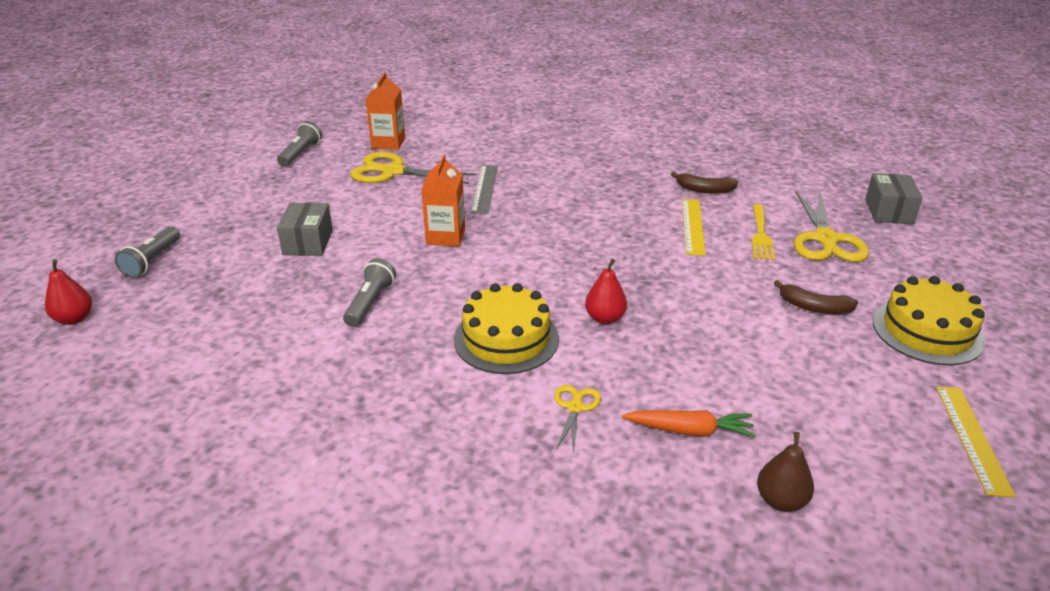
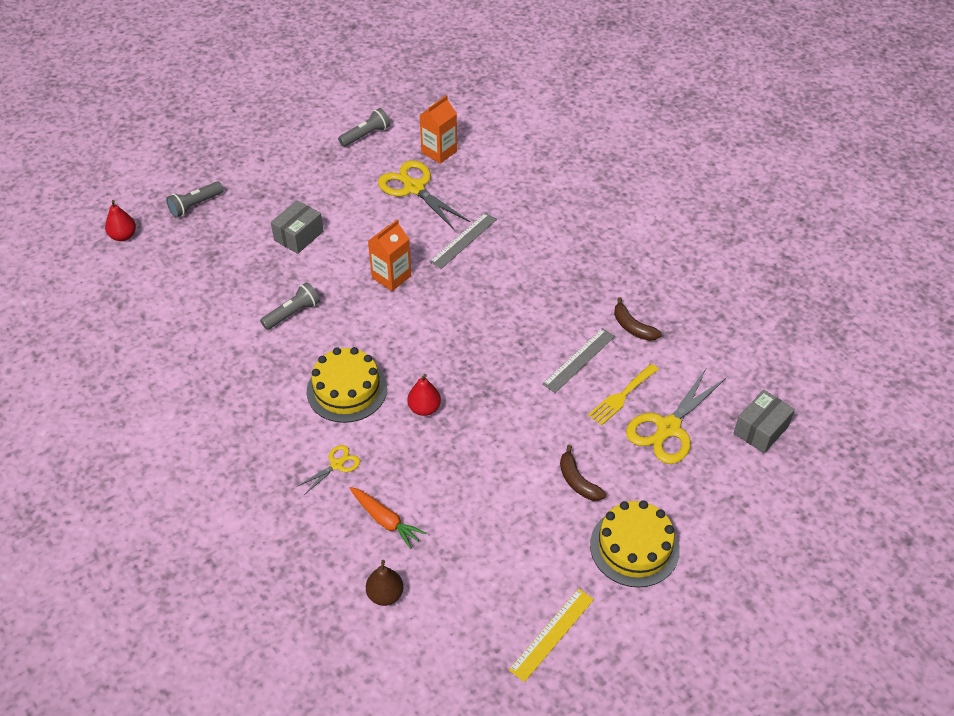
camera: 35 degrees right, 15 degrees up
yellow ruler [682,199,706,256] -> grey ruler [542,328,615,393]

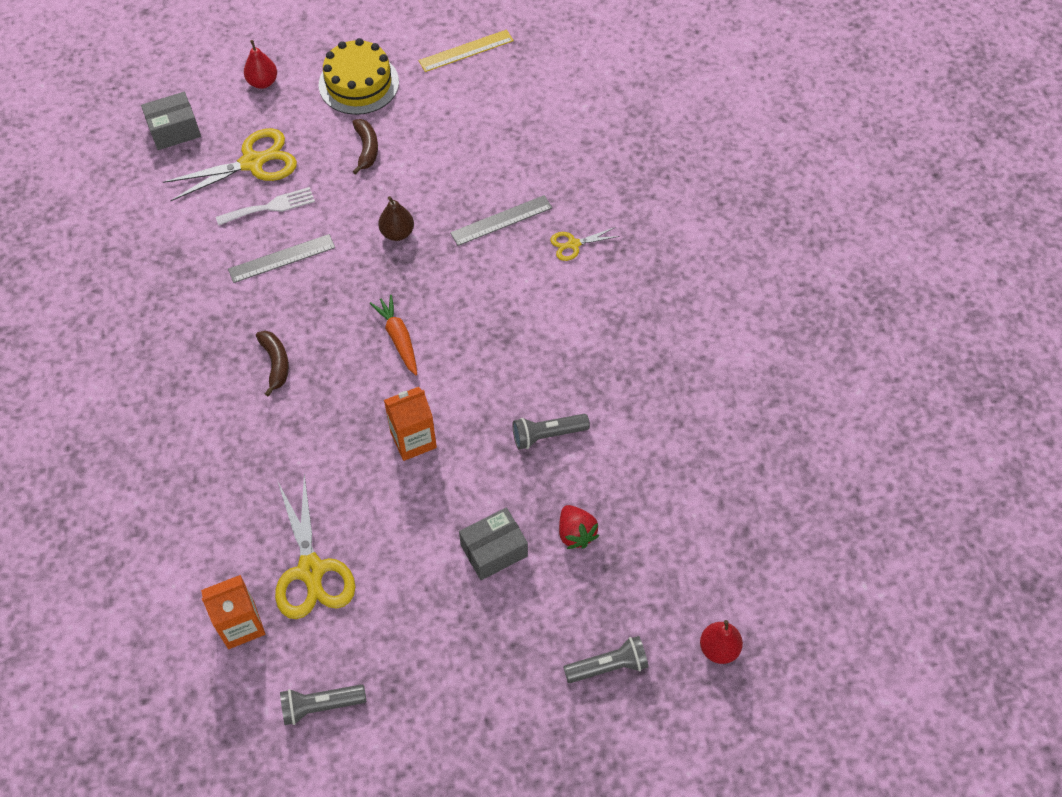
camera: 155 degrees left, 10 degrees up
yellow cake [307,347,387,423] -> none
orange carrot [349,487,426,549] -> orange carrot moved to [370,295,417,375]
brown pear [366,560,403,606] -> brown pear moved to [378,196,414,241]
red pear [407,374,441,416] -> red pear moved to [244,40,277,89]
grey ruler [430,213,497,269] -> grey ruler moved to [450,195,552,246]
yellow fork [588,364,659,426] -> white fork [216,187,315,226]
brown banana [614,297,662,341] -> brown banana moved to [256,331,289,397]
none -> red strawberry [559,505,600,549]

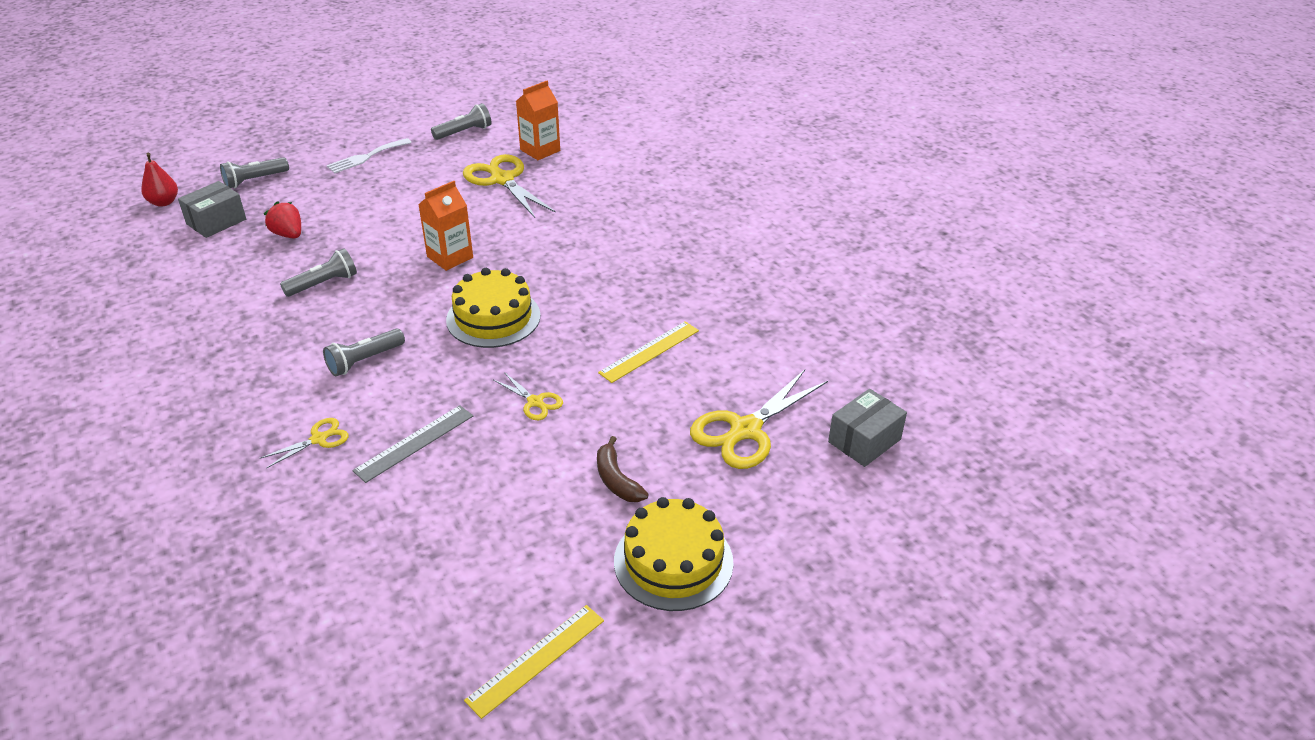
camera: 160 degrees right, 20 degrees down
white fork [216,187,315,226] -> white fork moved to [327,138,412,173]
grey ruler [228,234,335,283] -> yellow ruler [598,321,699,383]
red pear [244,40,277,89] -> none
brown banana [256,331,289,397] -> none
orange carrot [370,295,417,375] -> yellow cake [446,268,541,348]
brown pear [378,196,414,241] -> yellow scissors [494,372,563,420]
grey box [459,507,528,580] -> grey box moved to [178,181,246,238]
none -> grey flashlight [323,329,405,376]

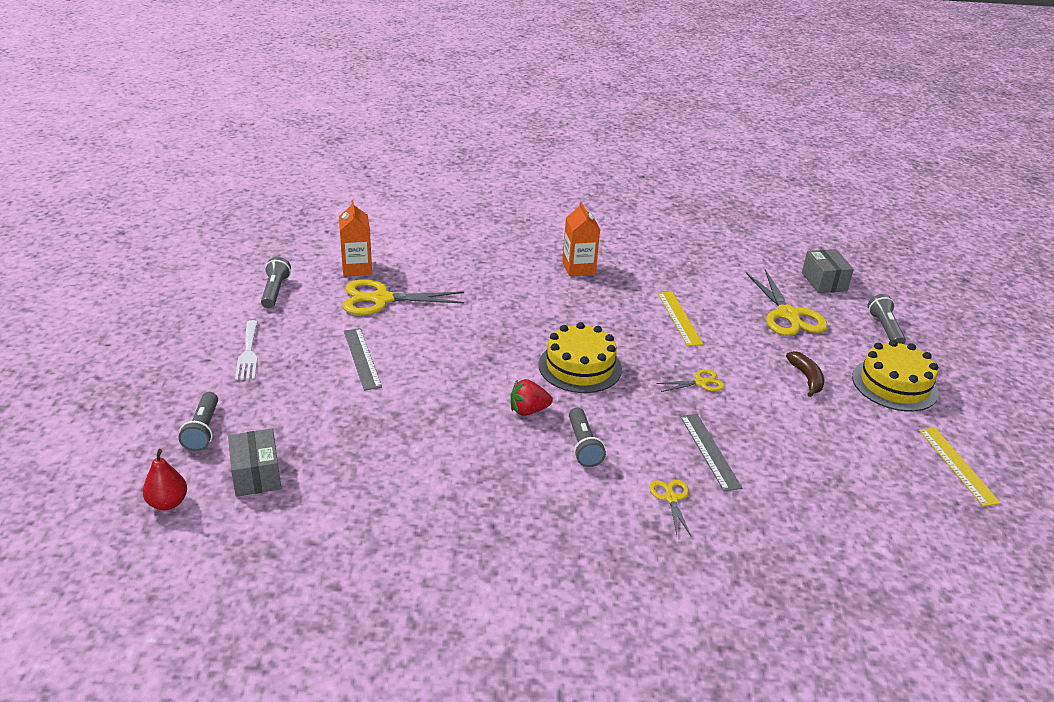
camera: 60 degrees left, 5 degrees down
red strawberry [264,201,301,238] -> red strawberry moved to [511,379,553,416]
grey flashlight [280,248,357,297] -> grey flashlight moved to [868,294,906,344]
orange carton [418,181,473,271] -> orange carton moved to [562,202,600,276]
brown banana [597,436,648,502] -> brown banana turned 105 degrees counterclockwise [786,351,824,397]
none -> grey ruler [344,328,382,391]

